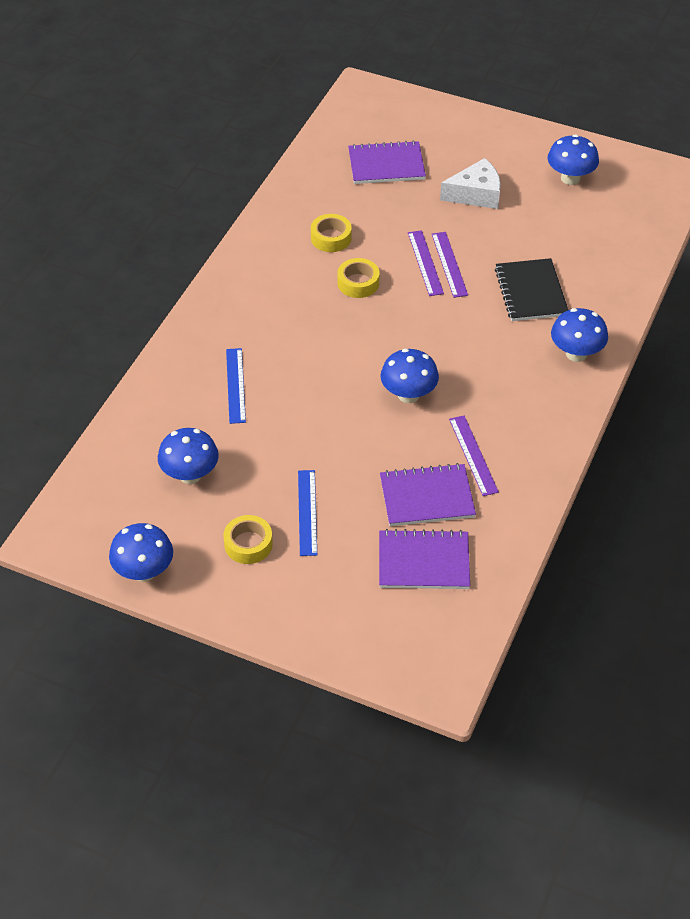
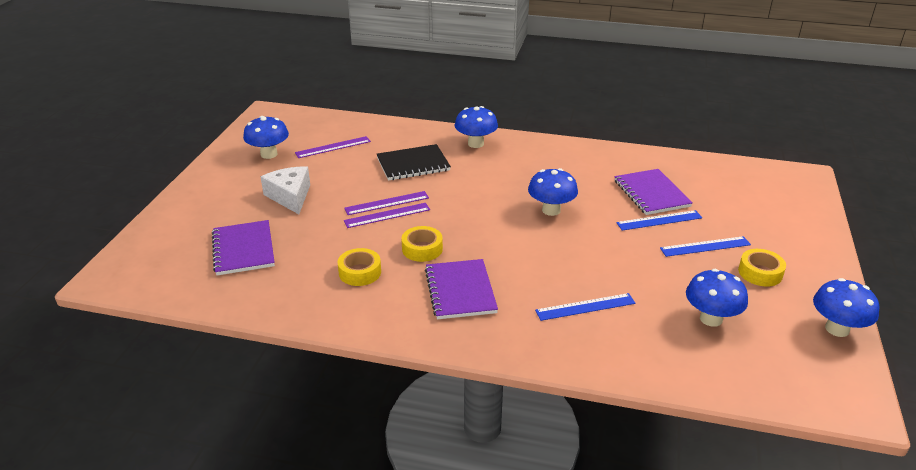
camera: 100 degrees left, 15 degrees down
purple notebook [379,529,470,589] -> purple notebook moved to [425,259,498,319]
purple ruler [449,416,499,496] -> purple ruler moved to [295,136,371,158]
none -> blue ruler [616,210,702,231]

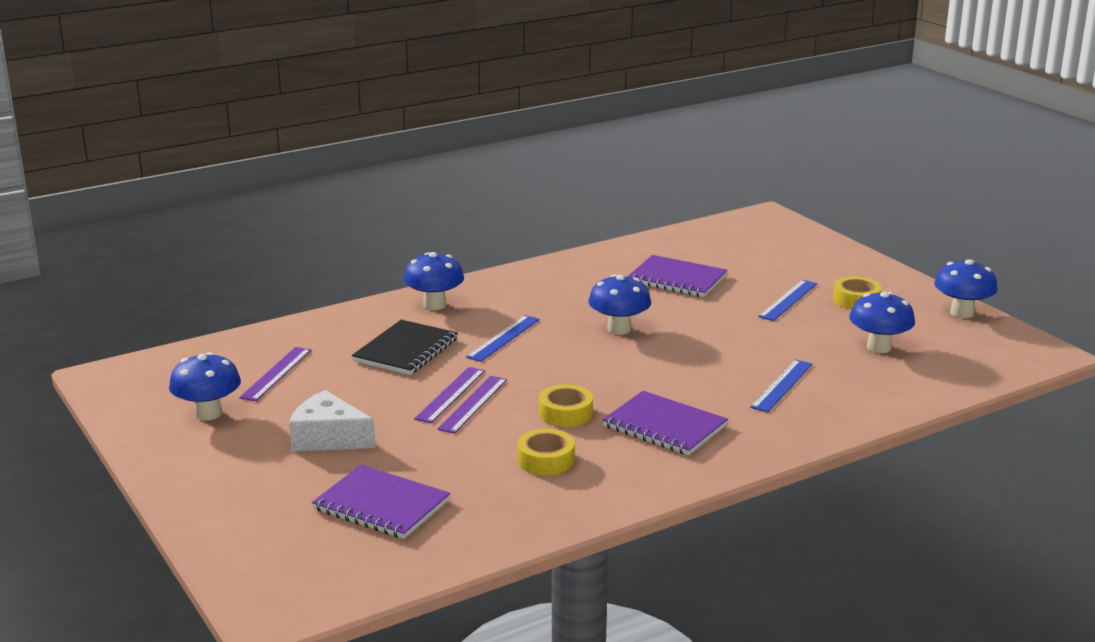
camera: 45 degrees left, 10 degrees down
blue ruler [616,210,702,231] -> blue ruler moved to [466,315,540,362]

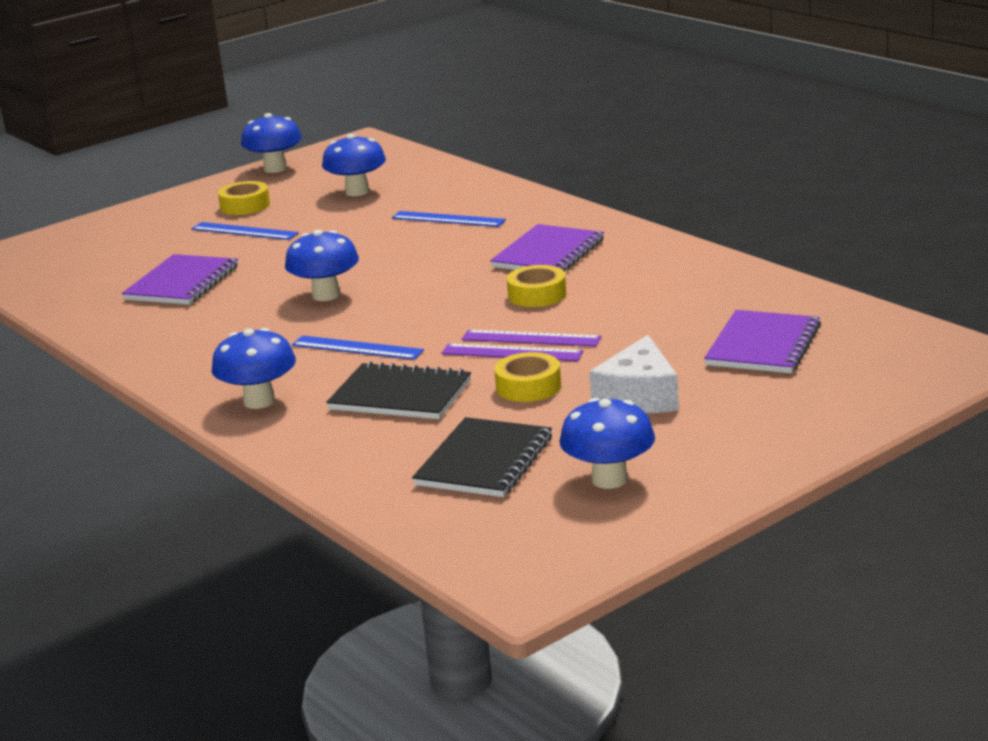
camera: 95 degrees left, 0 degrees up
purple ruler [239,347,311,401] -> black notebook [412,417,552,497]
yellow tape [517,429,575,475] -> yellow tape moved to [494,352,561,402]

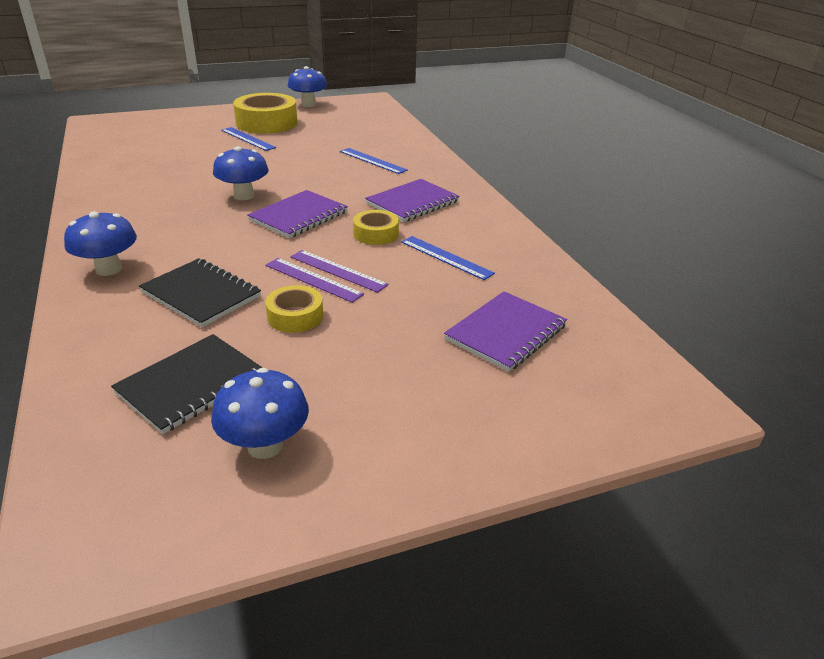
camera: 15 degrees right, 10 degrees up
purple notebook [122,254,238,305] -> purple notebook moved to [248,190,348,238]
yellow tape [218,181,270,215] -> yellow tape [233,93,297,134], size x1.87
blue ruler [292,336,424,360] -> blue ruler moved to [401,236,495,280]
blue mushroom [322,134,386,196] -> none
white cheese [589,335,679,413] -> none

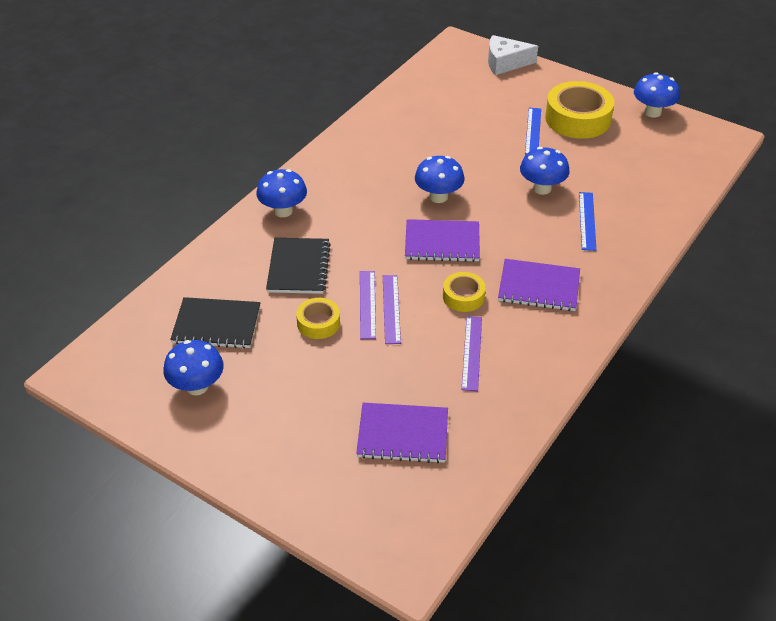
camera: 55 degrees right, 10 degrees up
blue ruler [401,236,495,280] -> purple ruler [462,316,482,391]
none -> white cheese [488,35,538,75]
none -> blue mushroom [520,147,570,195]

